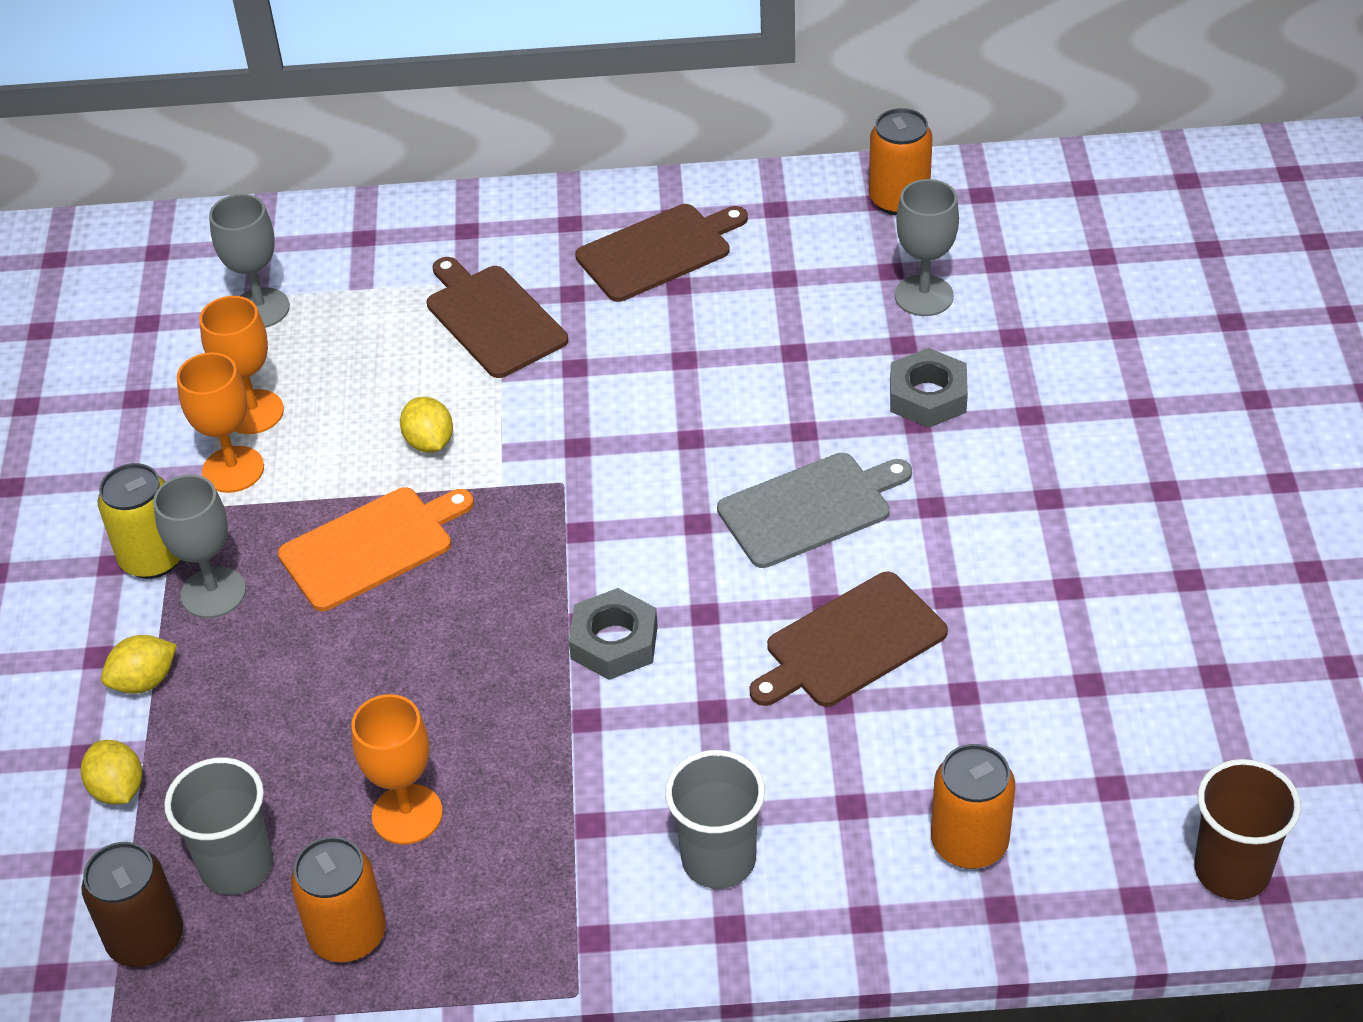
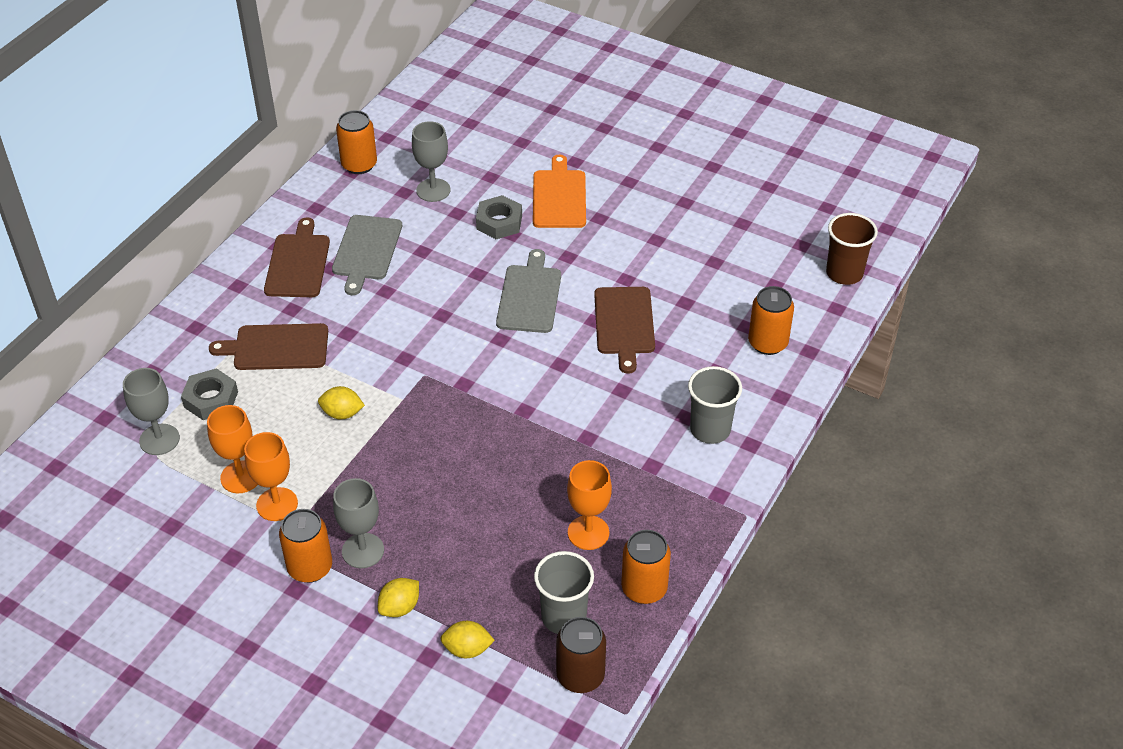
camera: 60 degrees left, 0 degrees up
yellow can [98,463,180,579] -> orange can [279,509,332,583]
yellow lemon [101,635,177,694] -> yellow lemon turned 45 degrees clockwise [378,578,419,617]
orange cutting board [278,487,474,611] -> orange cutting board moved to [533,155,586,228]
grey nut [569,588,658,680] -> grey nut moved to [181,368,238,420]
none -> grey cutting board [332,215,402,295]

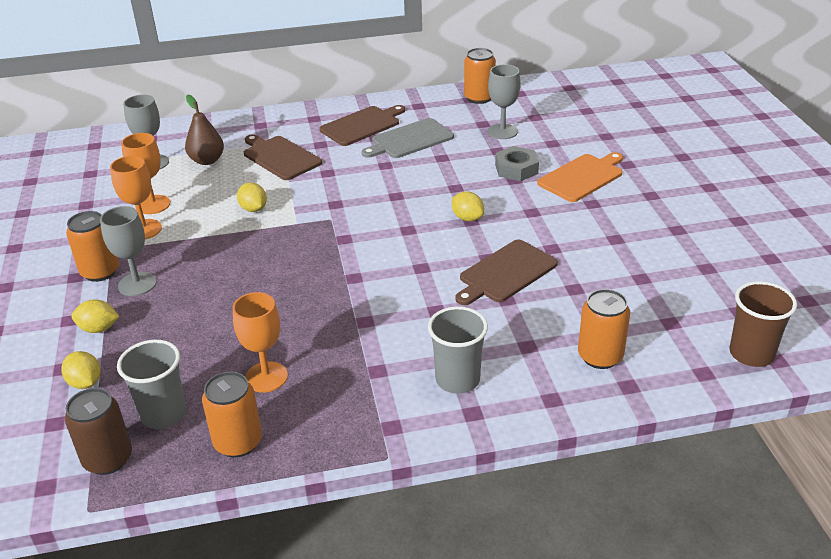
camera: 50 degrees right, 10 degrees down
grey nut [181,368,238,420] -> brown pear [185,95,224,165]
grey cutting board [496,249,561,333] -> yellow lemon [452,191,484,221]

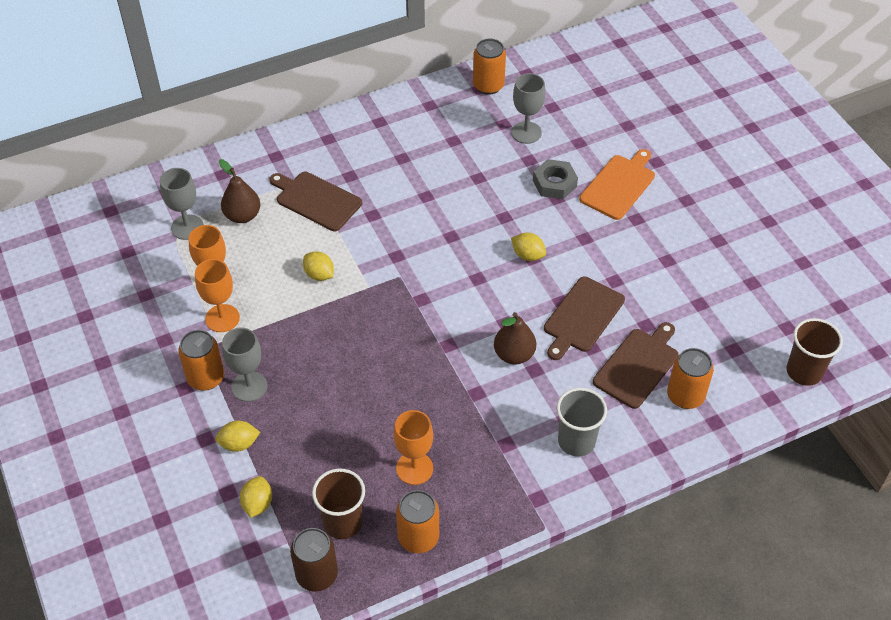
camera: 15 degrees left, 15 degrees up
yellow lemon [61,351,101,389] -> yellow lemon turned 60 degrees clockwise [240,476,272,518]
grey cup [117,340,186,429] -> brown cup [312,468,365,539]
brown cutting board [319,105,405,146] -> brown cutting board moved to [593,322,678,409]
grey cutting board [362,118,454,158] -> none
none -> brown pear [494,312,536,364]

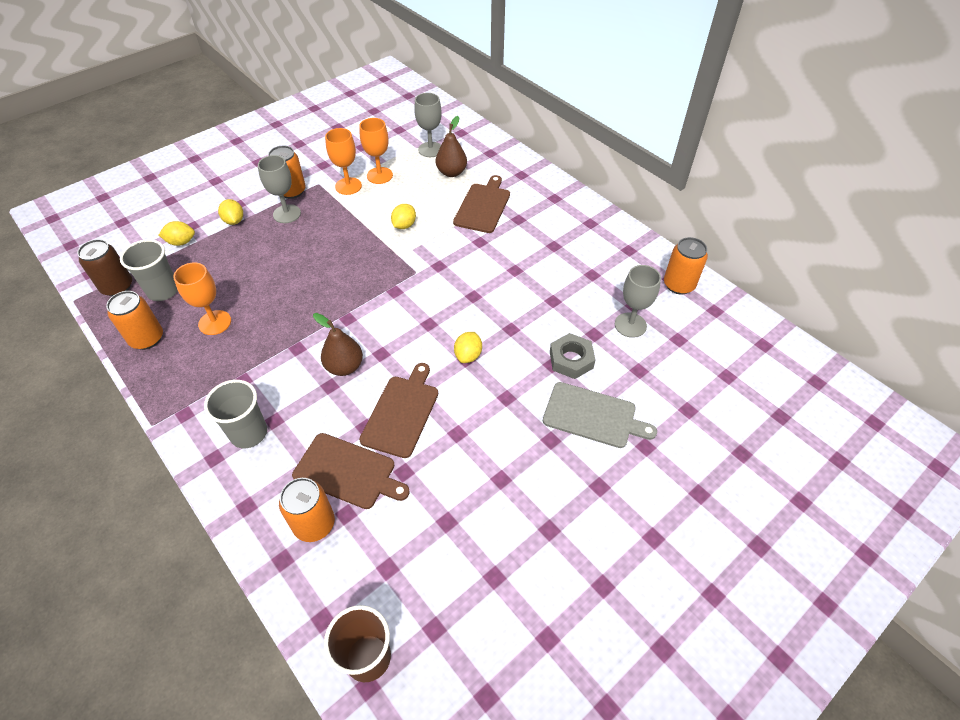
camera: 75 degrees right, 0 degrees up
brown cup [312,468,365,539] -> grey cup [120,239,178,301]
brown cutting board [544,276,625,360] -> brown cutting board turned 90 degrees clockwise [359,363,438,458]
orange cutting board [579,149,655,220] -> grey cutting board [543,382,657,448]

